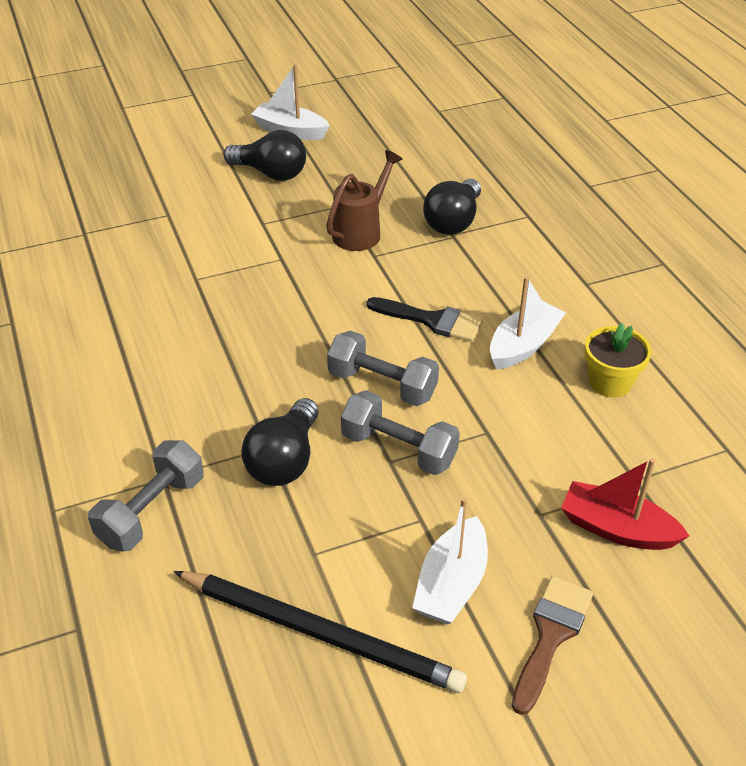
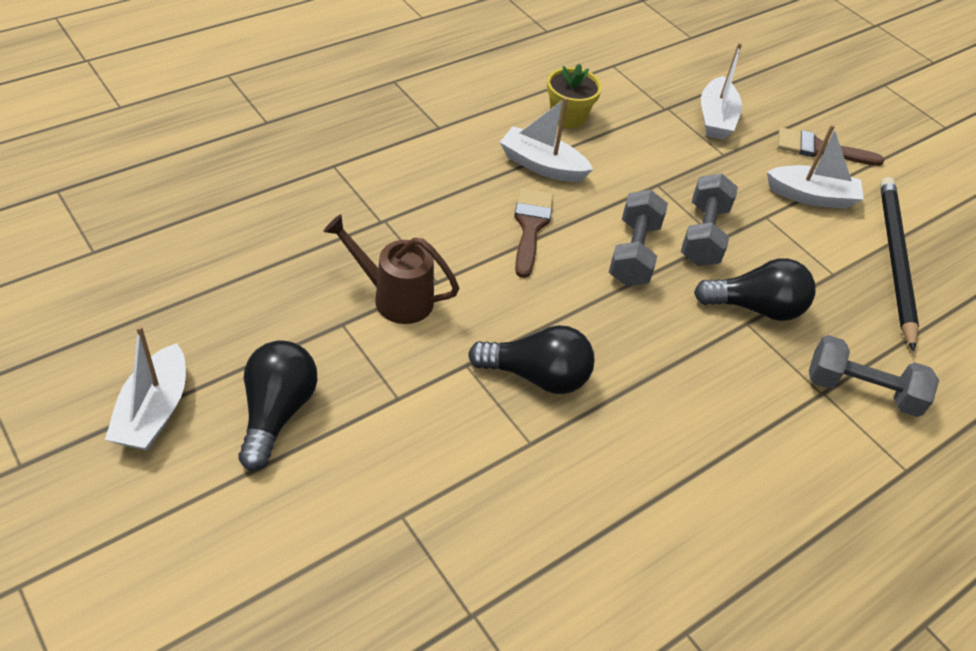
camera: 110 degrees left, 5 degrees up
black brush [367,297,483,342] -> brown brush [514,188,553,278]
black light bulb [423,179,481,235] -> black light bulb moved to [468,325,594,394]
red boat [561,458,689,550] -> white boat [701,42,742,140]

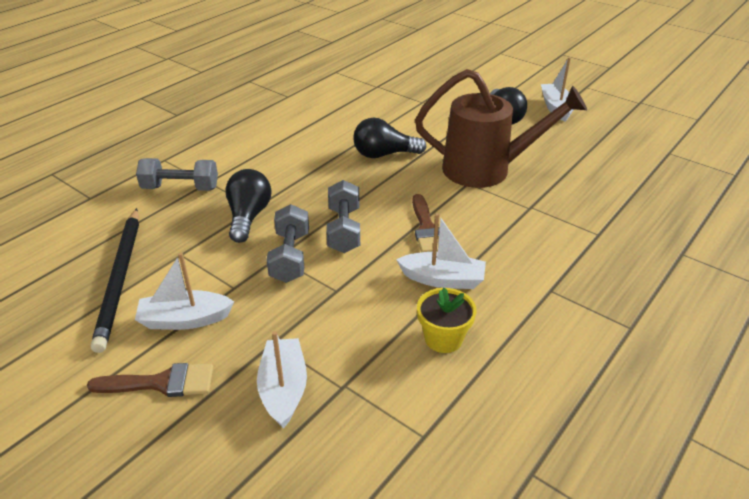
camera: 170 degrees right, 10 degrees down
brown watering can [323,215,459,324] -> brown watering can [415,69,587,188], size x1.74
black light bulb [694,259,816,321] -> black light bulb turned 105 degrees clockwise [225,169,271,243]

